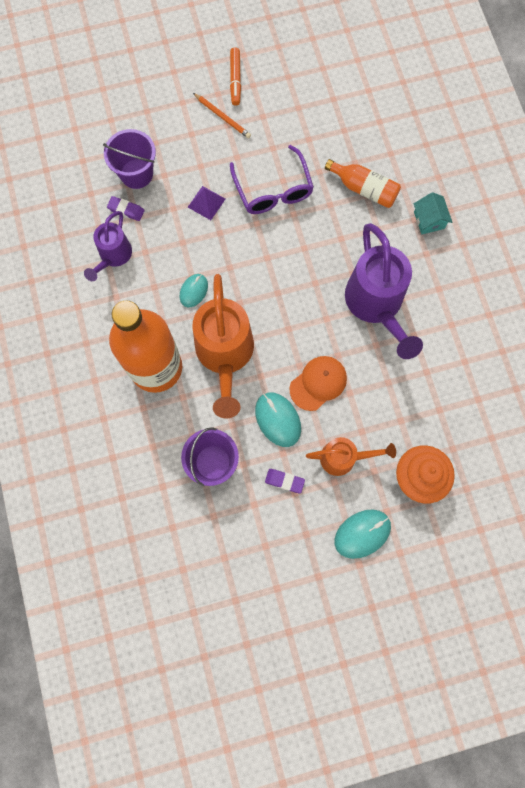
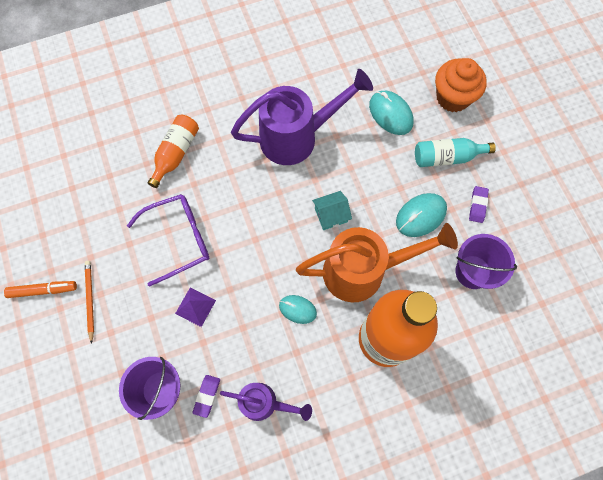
camera: 95 degrees left, 5 degrees down
orange pencil [193,93,251,138] -> orange pencil turned 45 degrees counterclockwise [85,261,94,344]
orange cap [290,356,347,411] -> none
orange watering can [306,437,396,476] -> turquoise bottle [415,138,496,167]
turquoise mouse [334,510,391,559] -> turquoise mouse moved to [369,91,414,135]
turquoise house [414,192,452,234] -> turquoise house moved to [312,191,352,230]

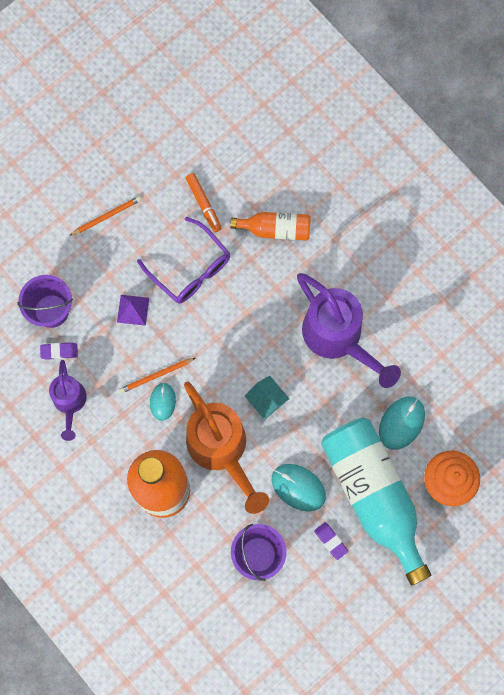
camera: 70 degrees right, 5 degrees up
orange marker [4,281,77,298] -> orange marker moved to [186,173,222,233]
turquoise bottle [415,138,496,167] -> turquoise bottle [321,417,431,585], size x2.01
purple eraser [469,186,489,223] -> purple eraser turned 60 degrees clockwise [314,522,348,560]
none -> orange pencil [119,358,195,393]

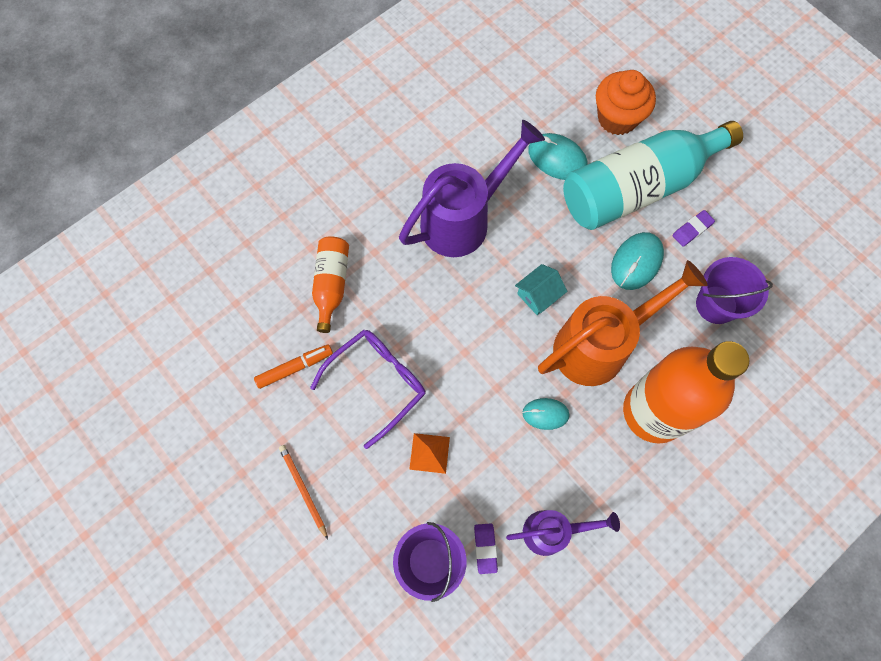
camera: 90 degrees left, 5 degrees down
purple pyramid [117,295,149,326] -> orange pyramid [409,433,450,474]
orange pencil [119,358,195,393] -> none

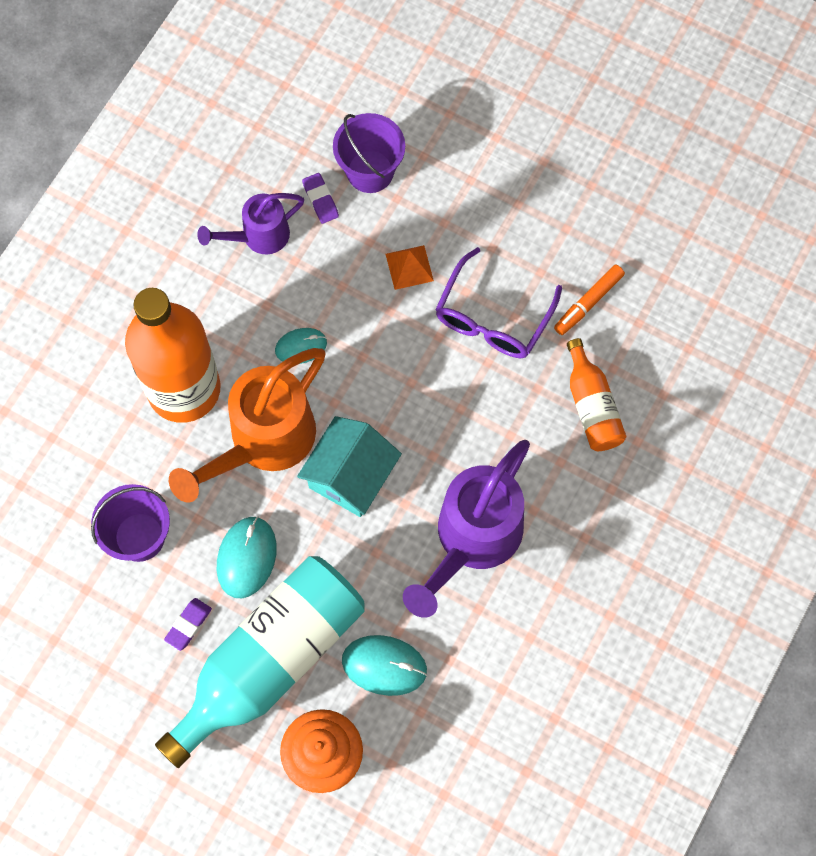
camera: 160 degrees right, 0 degrees up
orange pencil [279,445,328,540] -> none
turquoise house [515,264,567,315] -> turquoise house [297,416,402,517], size x1.66

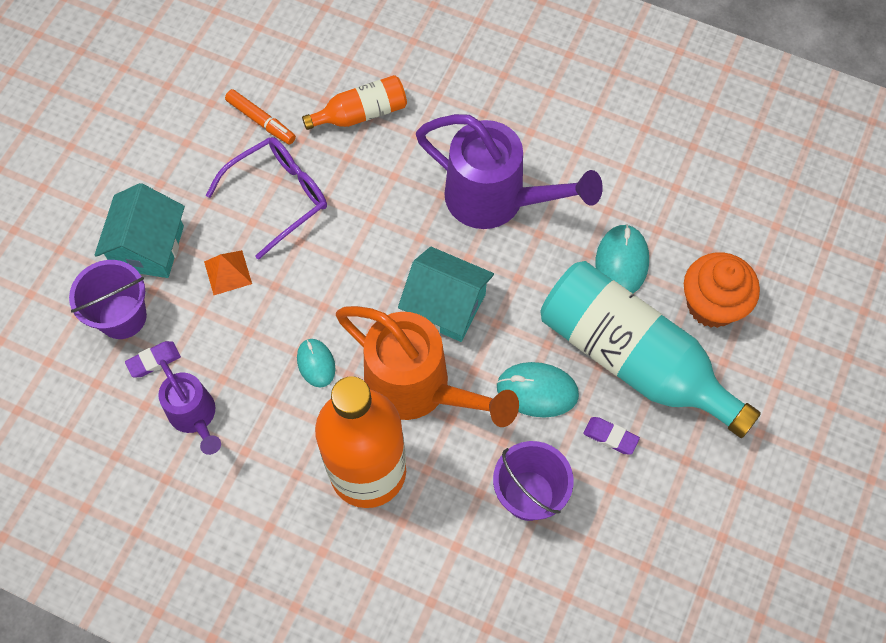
camera: 95 degrees left, 5 degrees down
purple glasses [435,247,562,358] -> purple glasses turned 60 degrees counterclockwise [206,137,327,260]
none -> turquoise house [95,183,185,278]

